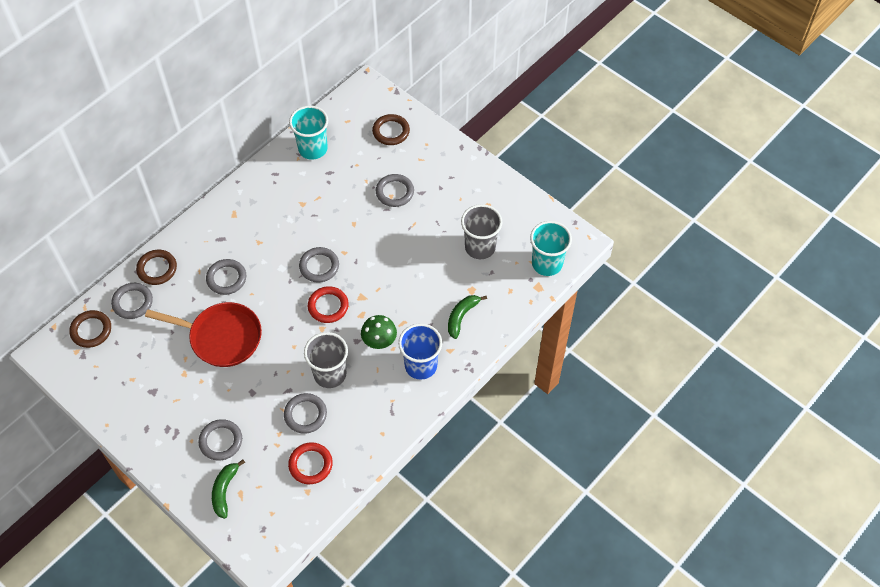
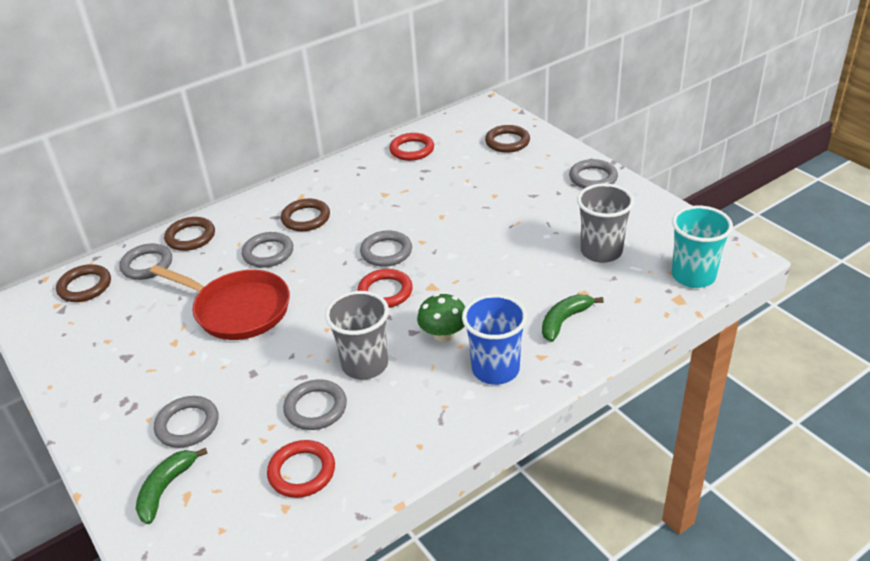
camera: 15 degrees right, 20 degrees down
turquoise cup [289,106,328,160] -> red ring [389,133,434,161]
grey ring [376,174,414,207] -> grey ring moved to [569,159,618,188]
none -> brown ring [281,198,330,231]

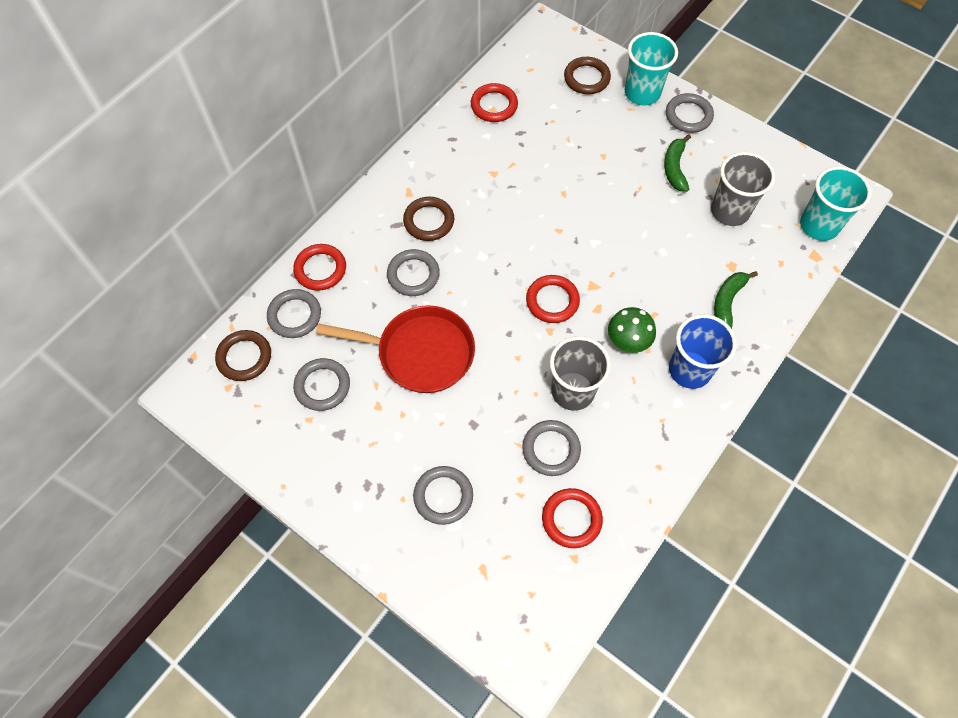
camera: 20 degrees left, 25 degrees up
green banana [136,448,208,524] -> green banana moved to [664,134,691,192]
brown ring [164,217,215,251] -> red ring [293,244,346,291]
grey ring [360,231,412,267] -> grey ring moved to [293,358,350,411]
none -> turquoise cup [625,32,678,105]

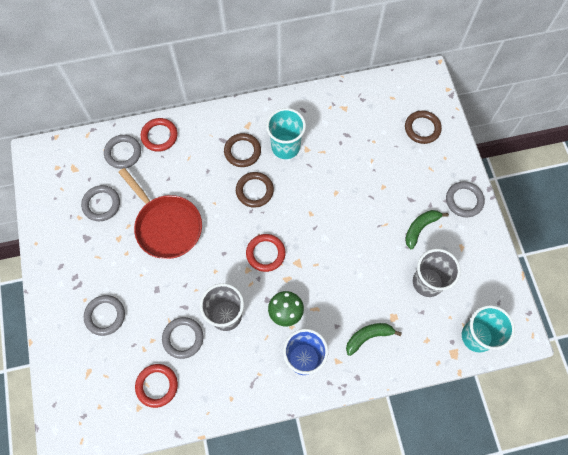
camera: 40 degrees right, 5 degrees up
brown ring [215,330,271,381] -> brown ring moved to [236,172,274,208]
grey ring [387,249,440,296] -> none
red ring [471,83,518,122] -> none
turquoise cup [625,32,678,105] -> turquoise cup moved to [266,108,306,159]

